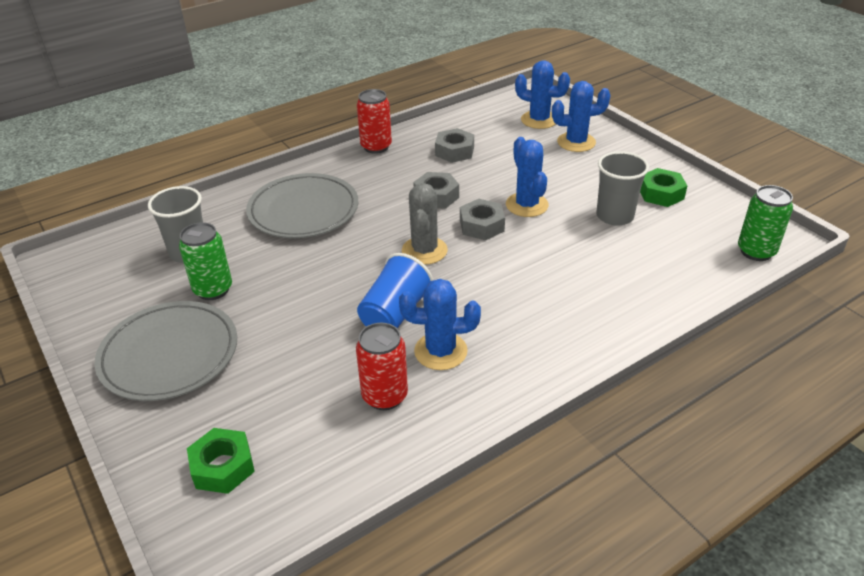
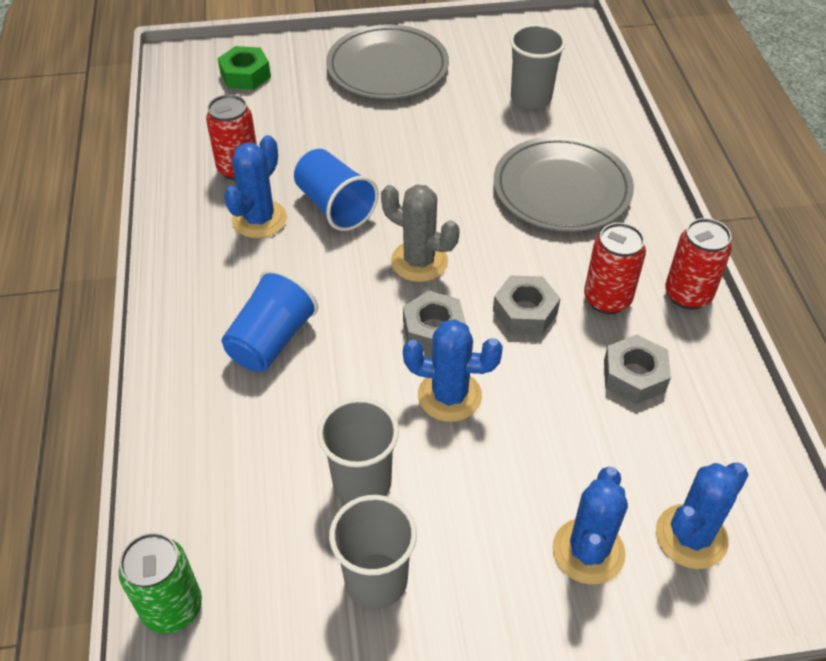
camera: 115 degrees right, 10 degrees up
green can [179,222,232,300] -> none
green nut [640,168,687,207] -> grey cup [329,495,417,609]
none -> blue cup [222,269,318,371]
none -> red can [584,223,646,314]

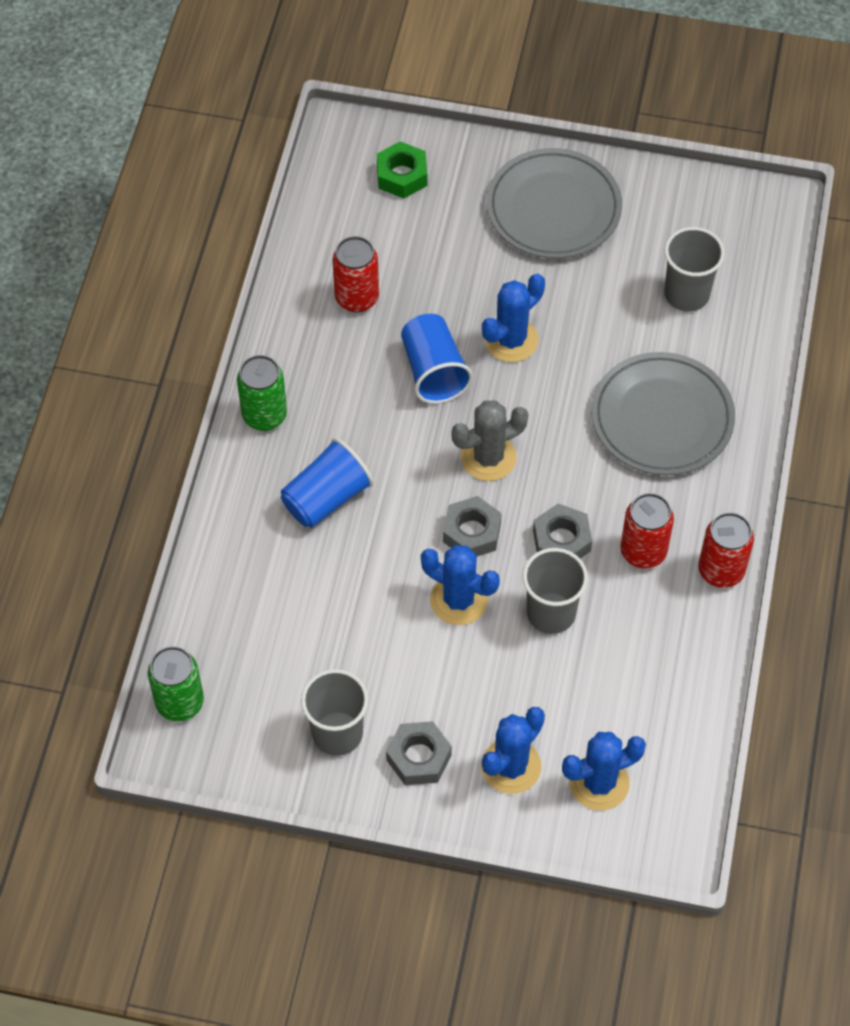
camera: 20 degrees right, 10 degrees up
blue cactus [224,135,287,238] -> blue cactus moved to [482,274,545,362]
grey cup [317,398,399,503] -> grey cup moved to [523,548,588,634]
grey cactus [381,184,460,282] -> grey cactus turned 75 degrees counterclockwise [451,400,529,481]
grey nut [604,335,671,404] -> grey nut moved to [386,721,452,785]
none -> green can [237,355,287,431]

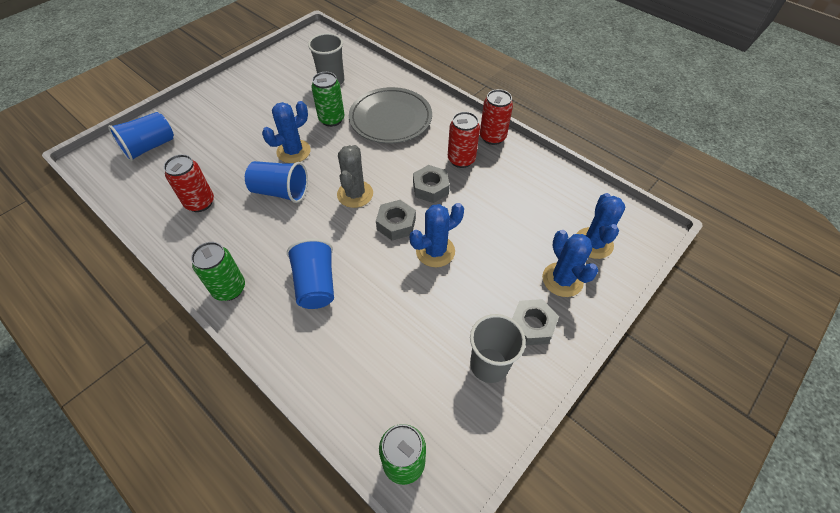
camera: 60 degrees left, 5 degrees down
green nut [377,141,427,198] -> blue cup [108,112,174,162]
blue cactus [482,274,545,362] -> blue cactus turned 60 degrees clockwise [262,101,311,163]
grey plate [486,148,622,259] -> none
grey cup [523,548,588,634] -> none
none -> green can [311,72,344,127]

